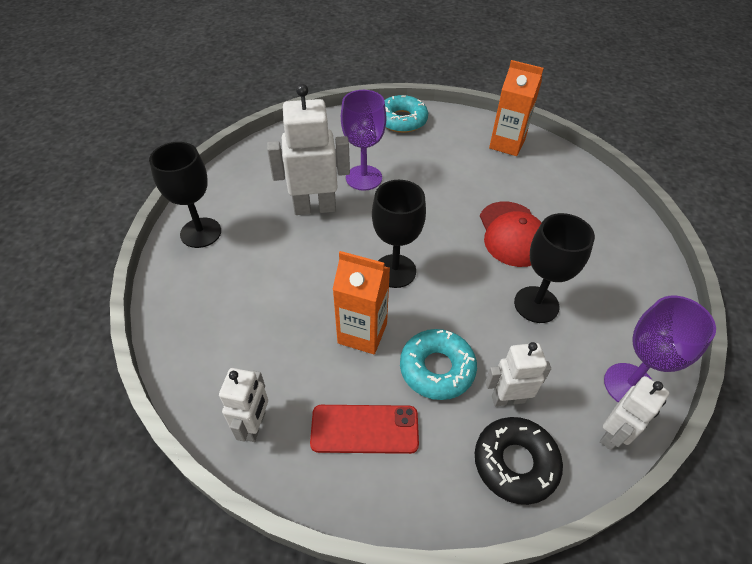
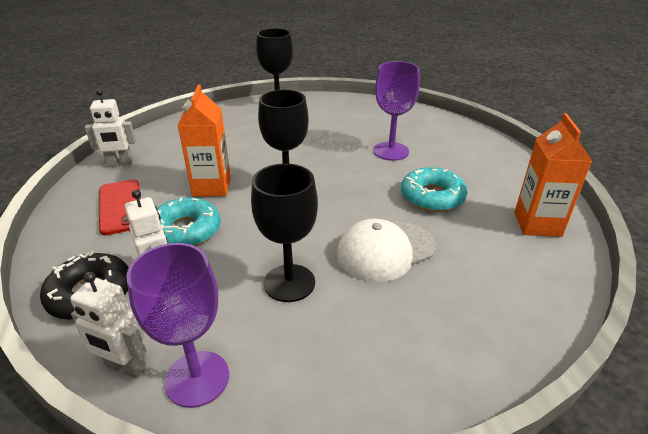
camera: 70 degrees right, 15 degrees down
white robot [267,84,350,215] -> none
turquoise donut [384,95,428,133] -> turquoise donut moved to [401,167,467,212]
red cap [480,202,542,267] -> white cap [337,219,436,282]

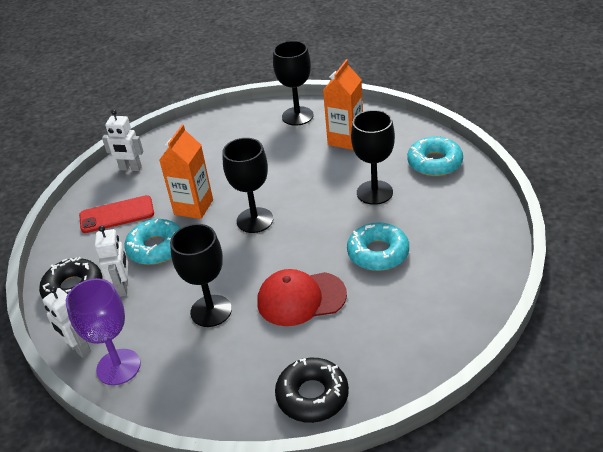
camera: 25 degrees right, 5 degrees up
red phone [99,179,141,235] -> red phone turned 75 degrees clockwise [79,195,154,233]
white cap [337,219,436,282] -> red cap [257,269,347,326]
purple goblet [373,61,420,161] -> black goblet [351,110,395,205]
orange carton [514,113,592,237] -> orange carton moved to [323,59,363,150]
none -> black donut [275,358,349,423]
none -> turquoise donut [407,136,463,176]

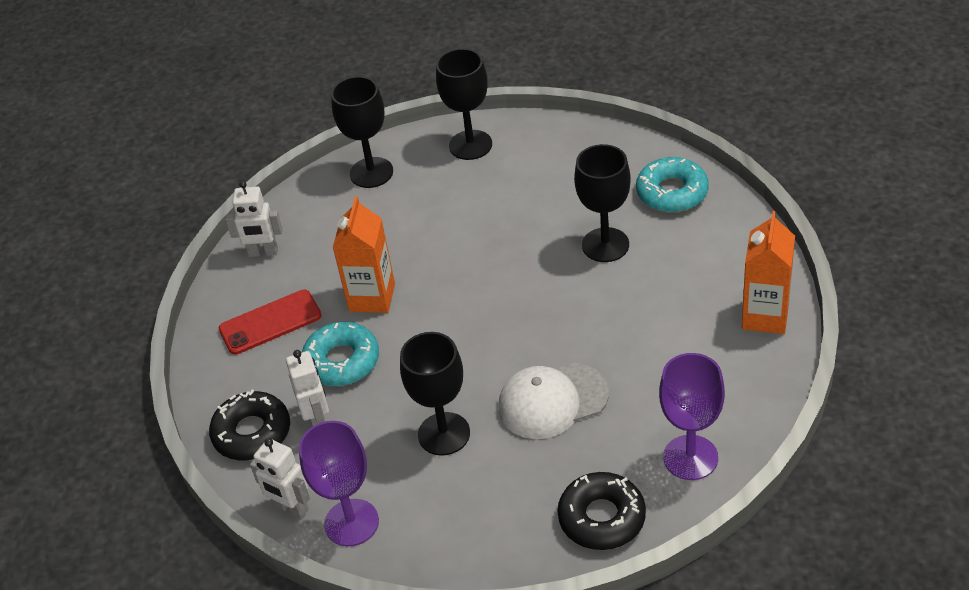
camera: 10 degrees left, 5 degrees up
black goblet [222,138,273,233] -> black goblet moved to [331,76,393,188]
red cap [257,269,347,326] -> white cap [498,362,609,439]
orange carton [323,59,363,150] -> orange carton moved to [742,211,795,334]
turquoise donut [347,223,409,271] -> none
none -> purple goblet [659,353,725,480]

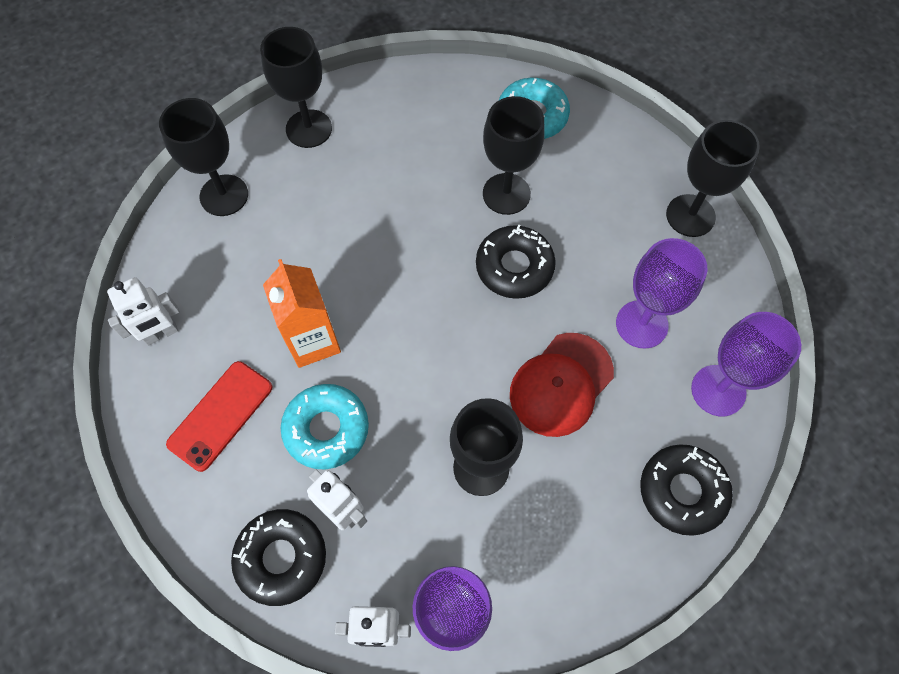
camera: 35 degrees left, 20 degrees up
white cap [498,362,609,439] -> red cap [510,333,614,437]
orange carton [742,211,795,334] -> black goblet [666,120,760,237]
none -> black donut [476,224,556,299]
none -> purple goblet [616,238,707,349]

